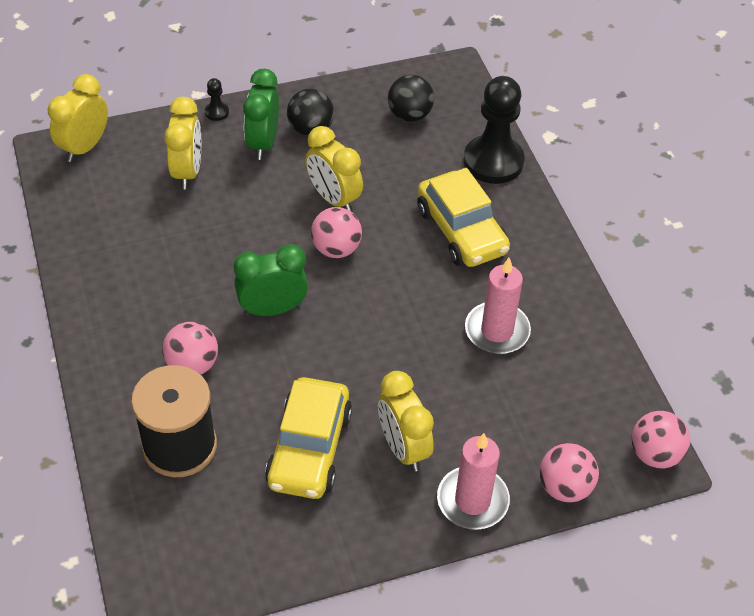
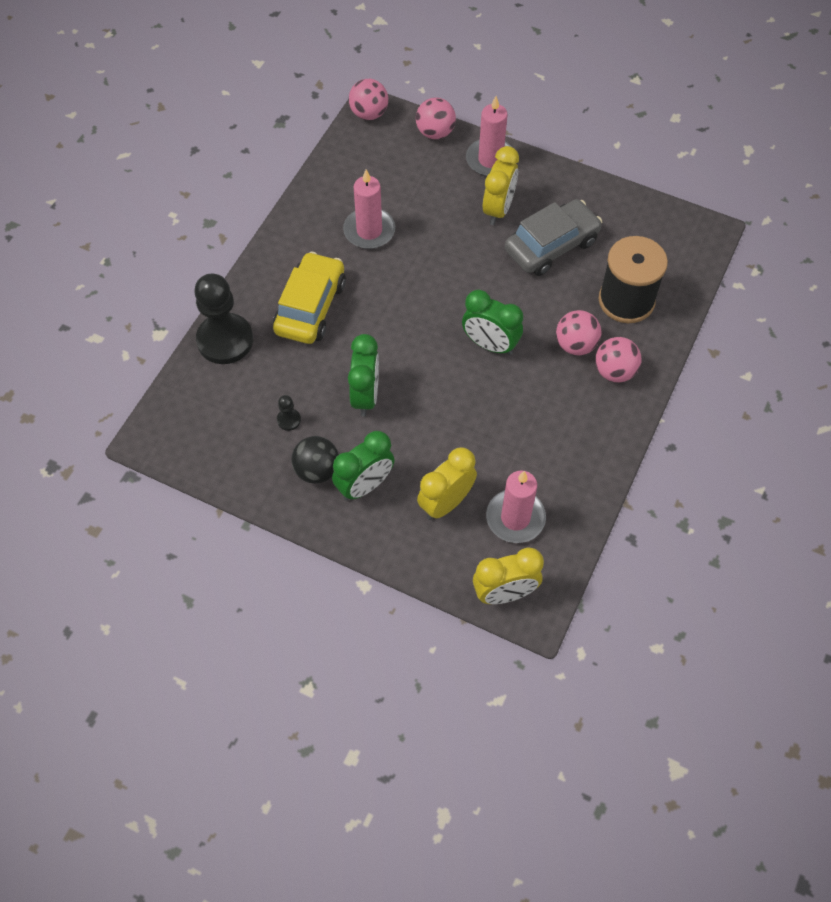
camera: 135 degrees left, 10 degrees up
black pawn [205,78,229,121] -> black pawn moved to [277,395,301,431]
yellow car [265,377,352,499] -> grey car [505,199,602,276]
yellow clock [306,126,363,212] -> green clock [348,334,379,417]
pink ball [311,207,362,258] -> pink ball moved to [595,337,641,383]
black ball [388,75,434,122] -> none
none -> pink candle [486,471,546,543]

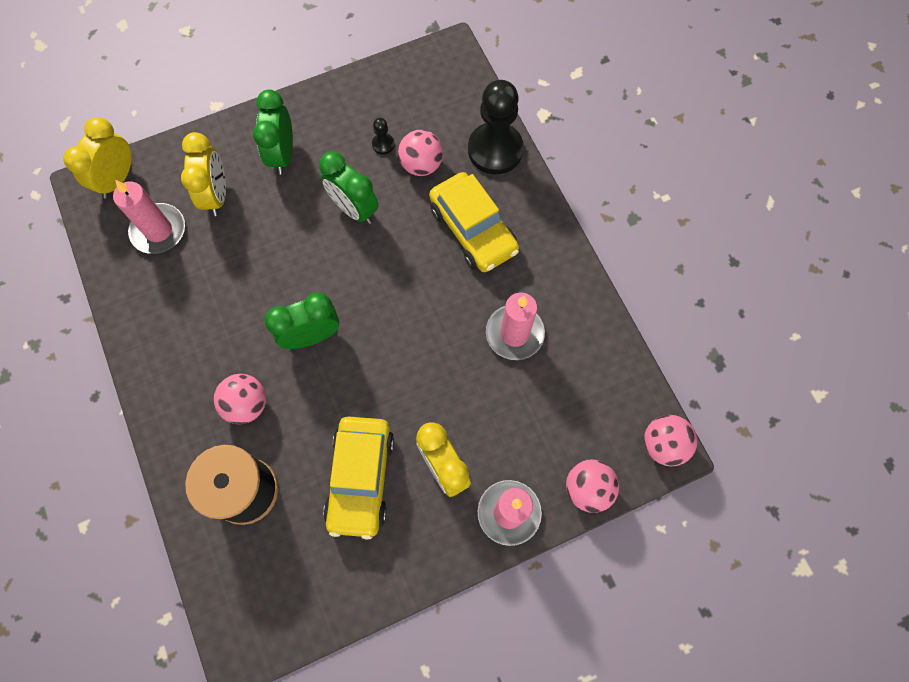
camera: 130 degrees right, 10 degrees up
black ball [291,436,339,484] -> none
grey car [505,199,602,276] -> yellow car [323,416,394,540]
pink ball [595,337,641,383] -> pink ball moved to [398,130,443,176]

